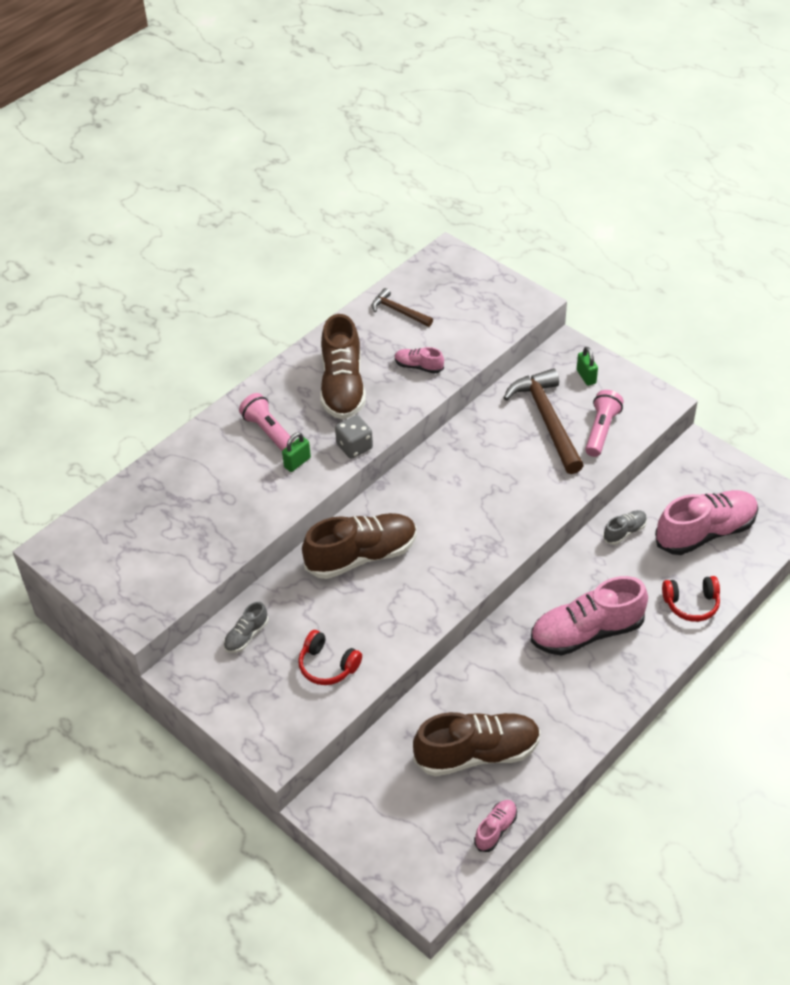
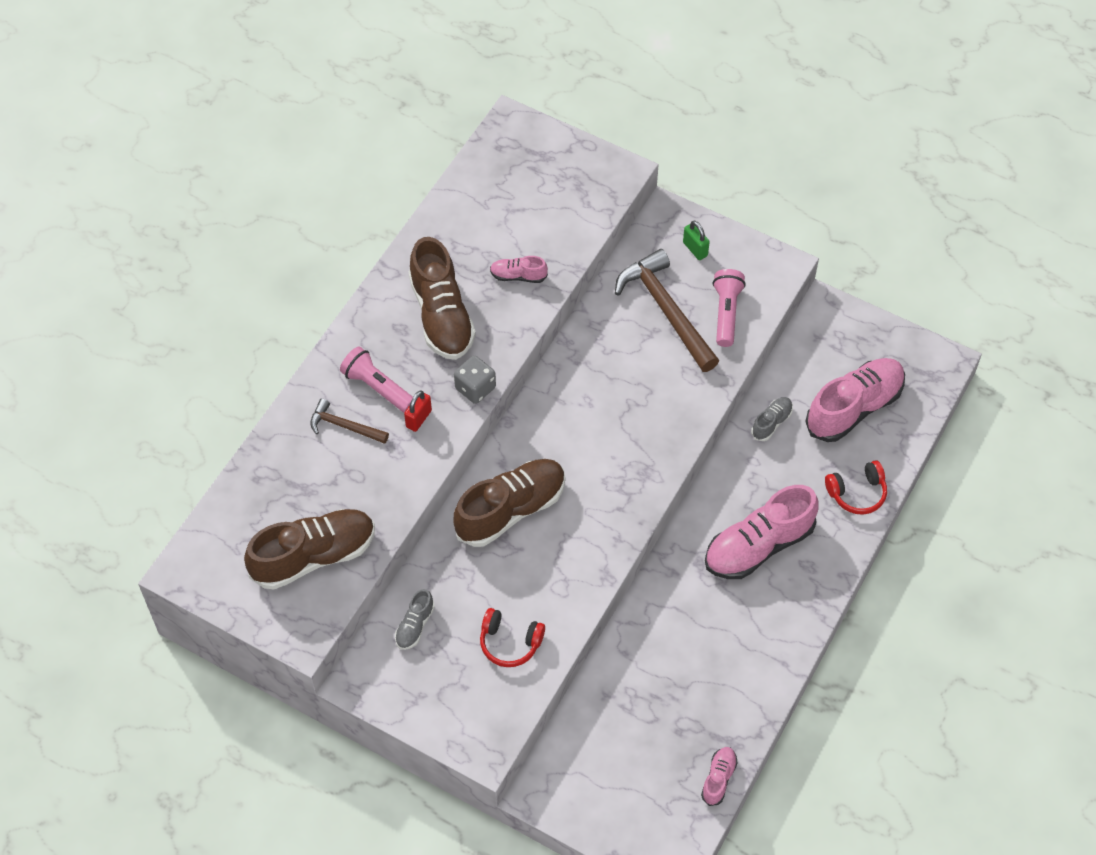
camera: 15 degrees left, 10 degrees up
green padlock [282,432,311,472] -> red padlock [404,391,432,432]
brown hammer [372,288,433,327] -> brown hammer moved to [310,399,389,444]
brown shoe [413,712,541,776] -> brown shoe moved to [244,509,375,589]

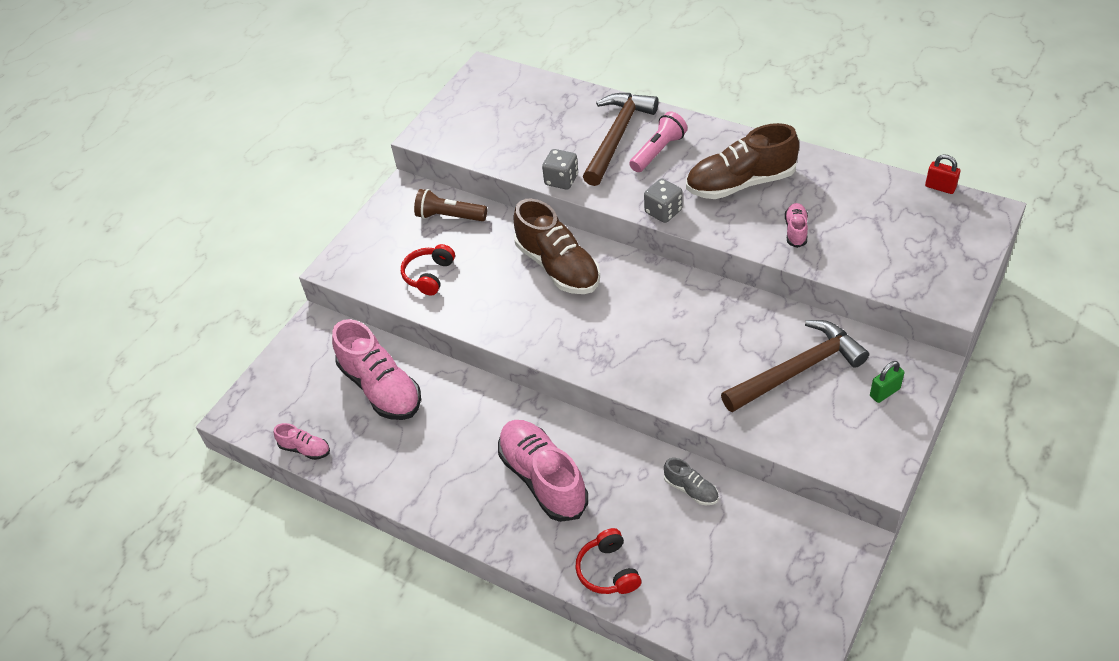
camera: 95 degrees right, 10 degrees down
brown shoe [244,509,375,589] -> none
brown hammer [310,399,389,444] -> brown hammer [583,93,659,186], size x1.87
grey shoe [395,589,435,650] -> brown flashlight [414,189,487,221]
red padlock [404,391,432,432] -> red padlock moved to [925,154,960,194]
pink flashlight [713,269,746,347] -> none
pink shoe [805,358,905,442] -> pink shoe moved to [332,319,421,420]
none -> grey dice [542,149,578,189]

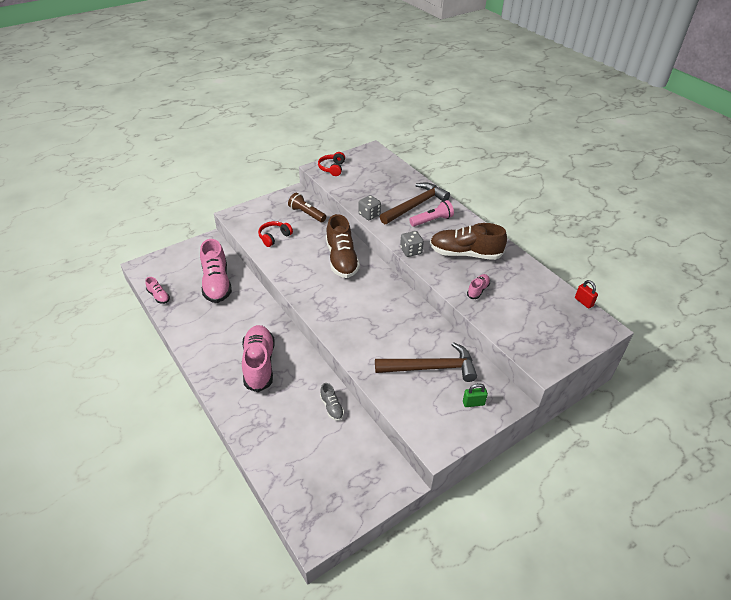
camera: 20 degrees right, 5 degrees down
red headphones [575,528,641,594] -> red headphones moved to [318,152,345,176]

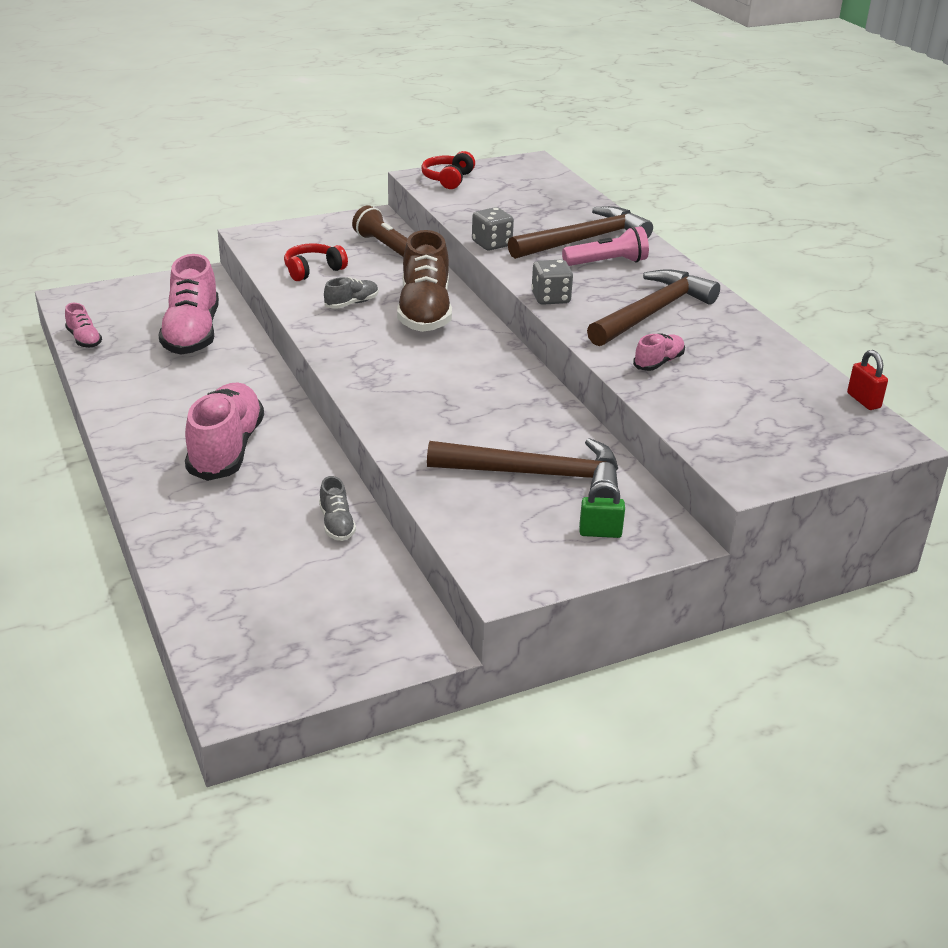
camera: 10 degrees right, 10 degrees down
brown shoe [430,223,507,260] -> brown hammer [587,269,720,346]
none -> grey shoe [324,277,379,309]

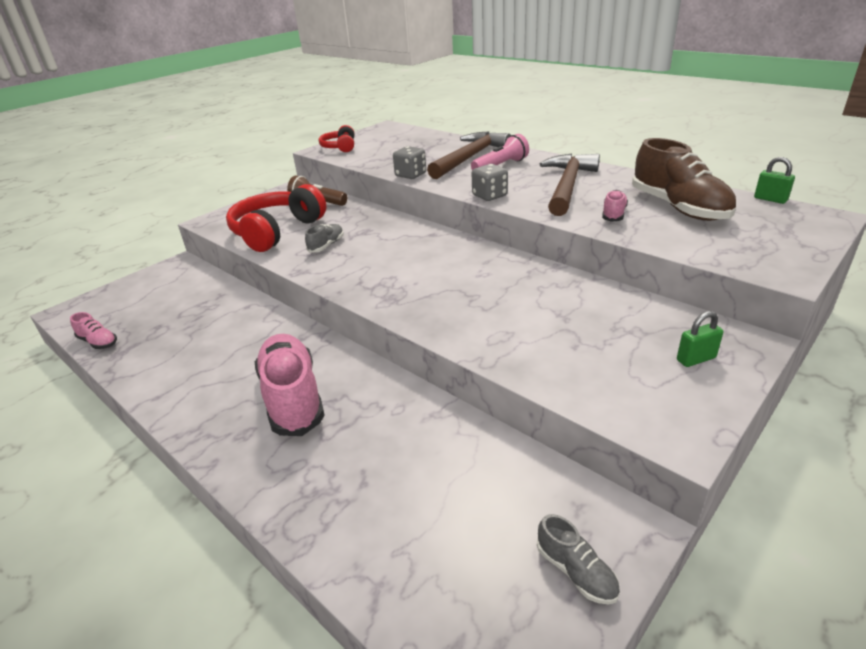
camera: 20 degrees left, 0 degrees up
pink shoe [158,254,219,355] -> none
red headphones [284,243,348,281] -> red headphones [226,184,326,252], size x1.88
grey shoe [319,476,356,541] -> grey shoe moved to [537,514,620,604]
brown shoe [397,230,452,332] -> brown shoe moved to [632,138,736,221]
brown hammer [427,438,618,498] -> none
red padlock [847,350,888,410] -> green padlock [754,157,795,204]

